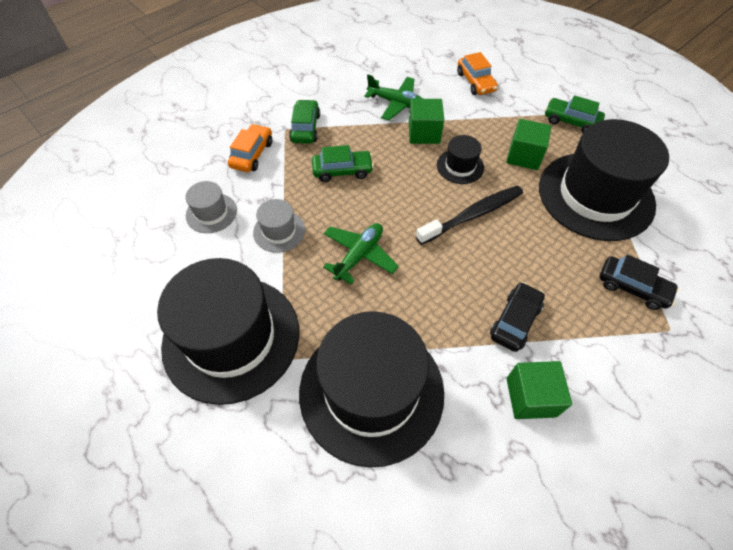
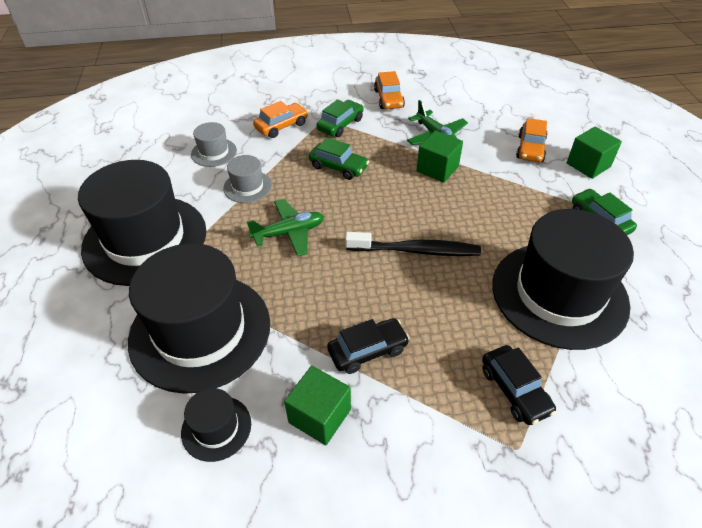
camera: 35 degrees right, 10 degrees down
black hat [437,135,484,184] -> black hat moved to [181,388,251,462]
green cube [506,119,551,170] -> green cube moved to [567,127,622,179]
none -> orange car [374,71,405,109]

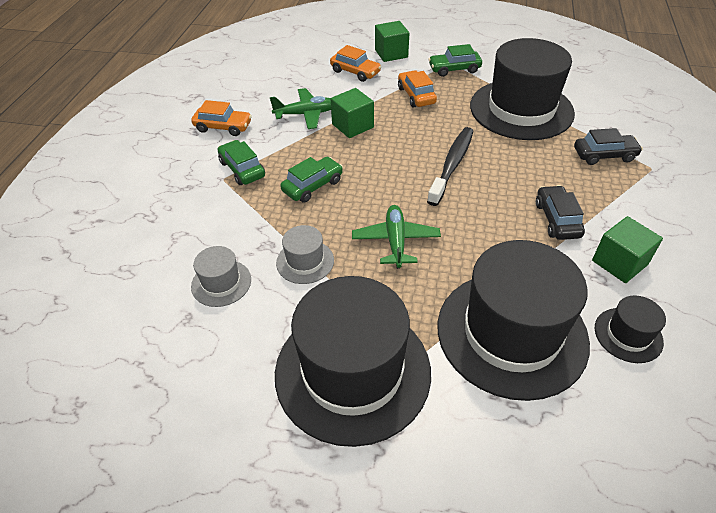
camera: 70 degrees left, 0 degrees up
orange car [253,101,308,138] -> orange car moved to [398,70,437,107]

